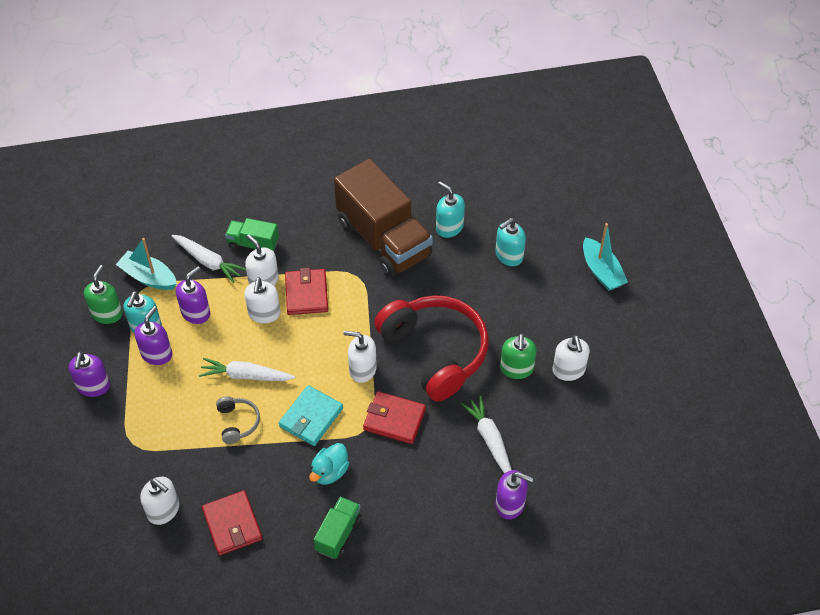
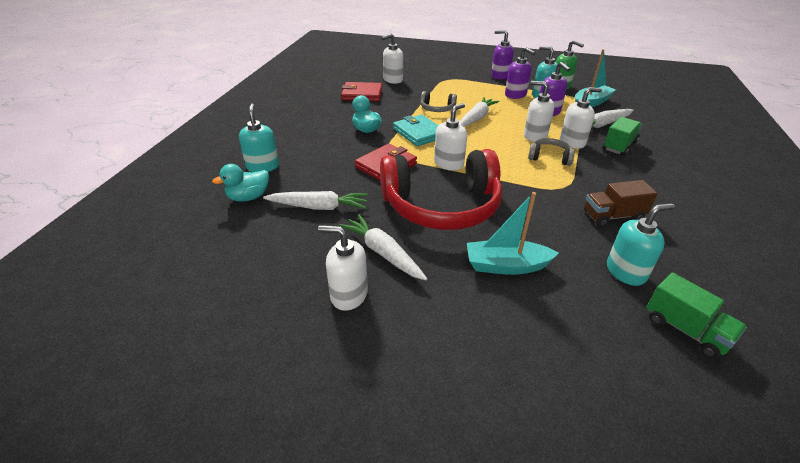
camera: 115 degrees right, 15 degrees down
red wallet [285,268,328,315] -> grey headphones [528,138,575,166]
green truck [314,497,361,559] -> green truck moved to [646,272,747,359]
brown truck [334,159,433,278] -> brown truck [584,180,658,227], size x0.46
purple soap dispenser [495,470,533,520] -> turquoise duck [212,164,269,201]
turquoise soap dispenser [496,218,526,266] -> turquoise soap dispenser moved to [239,103,279,172]
green soap dispenser [500,334,537,379] -> white carrot [339,214,427,280]
turquoise boat [583,223,628,291] -> turquoise boat moved to [467,192,559,275]

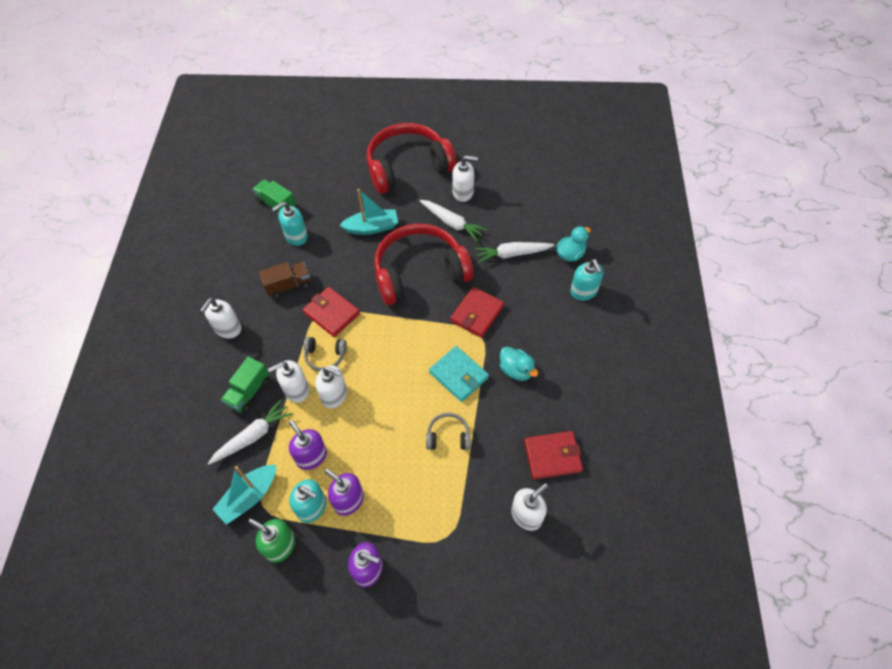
camera: 170 degrees right, 20 degrees up
white soap dispenser [434,103,467,171] -> white soap dispenser moved to [200,298,241,338]
white carrot [459,97,500,127] -> none
none -> red wallet [303,287,360,337]
none -> red headphones [367,123,457,194]

